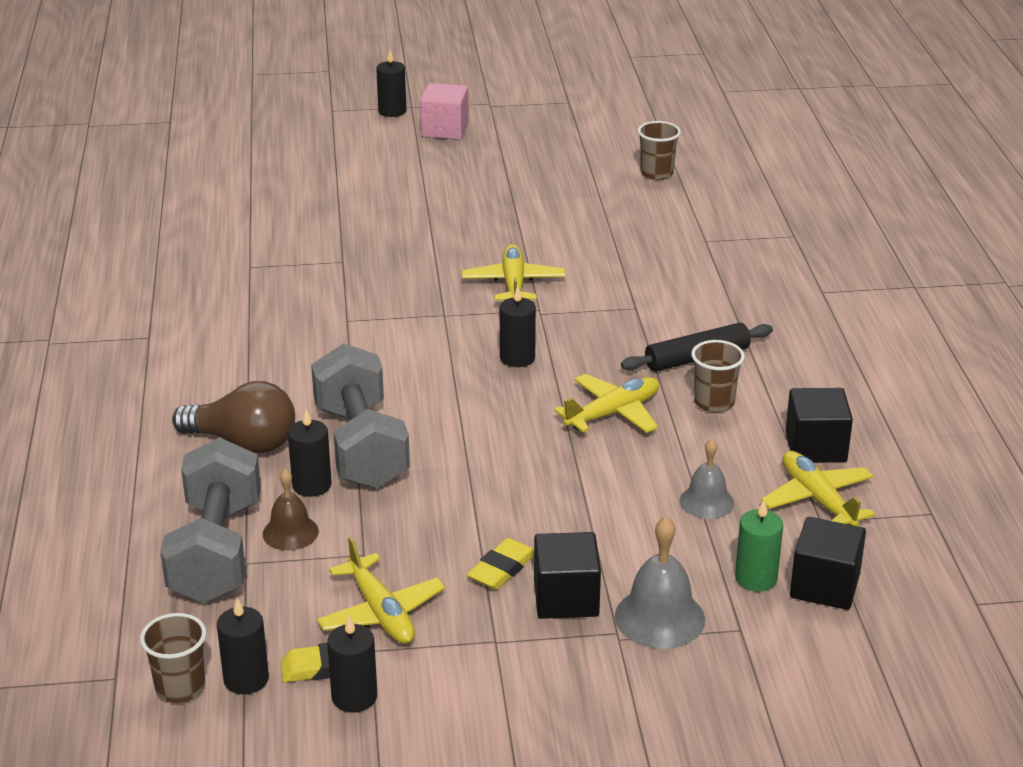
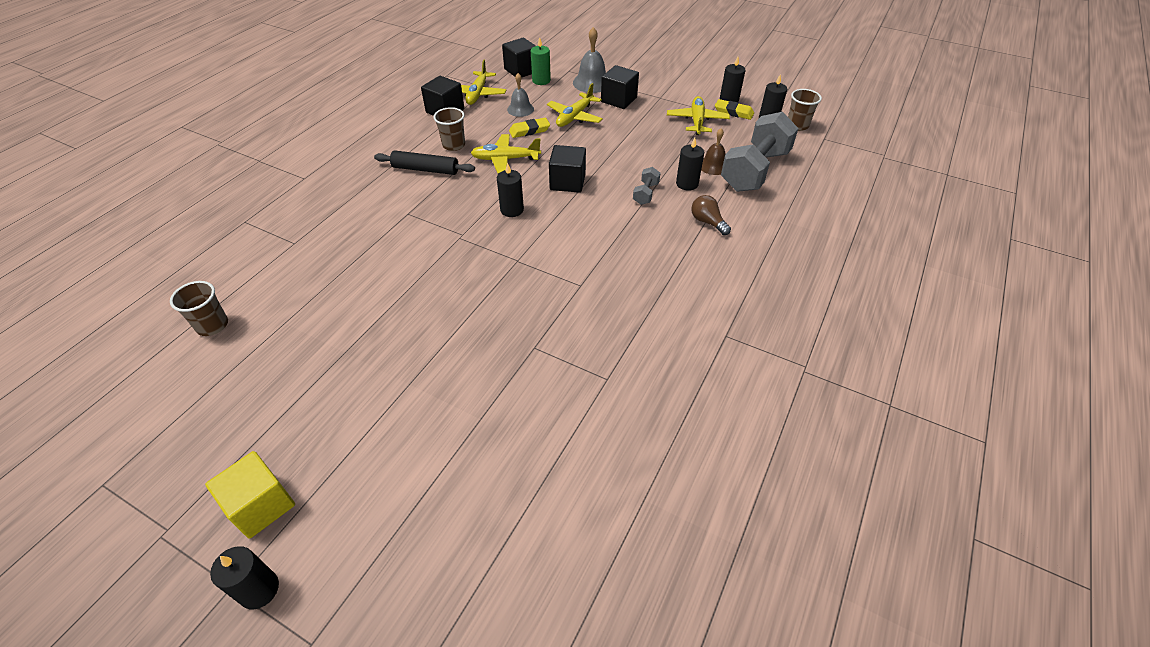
camera: 145 degrees left, 15 degrees up
brown light bulb [172,381,295,453] -> brown light bulb [691,195,731,235], size x0.58
grey dumbbell [311,343,410,489] -> grey dumbbell [633,167,660,205], size x0.43
pink cube [420,83,469,140] -> yellow cube [205,451,295,539]
yellow plane [462,244,566,300] -> yellow plane moved to [547,83,603,127]
yellow eraser [467,538,534,590] -> yellow eraser moved to [509,118,550,138]
none -> black cube [549,145,586,193]

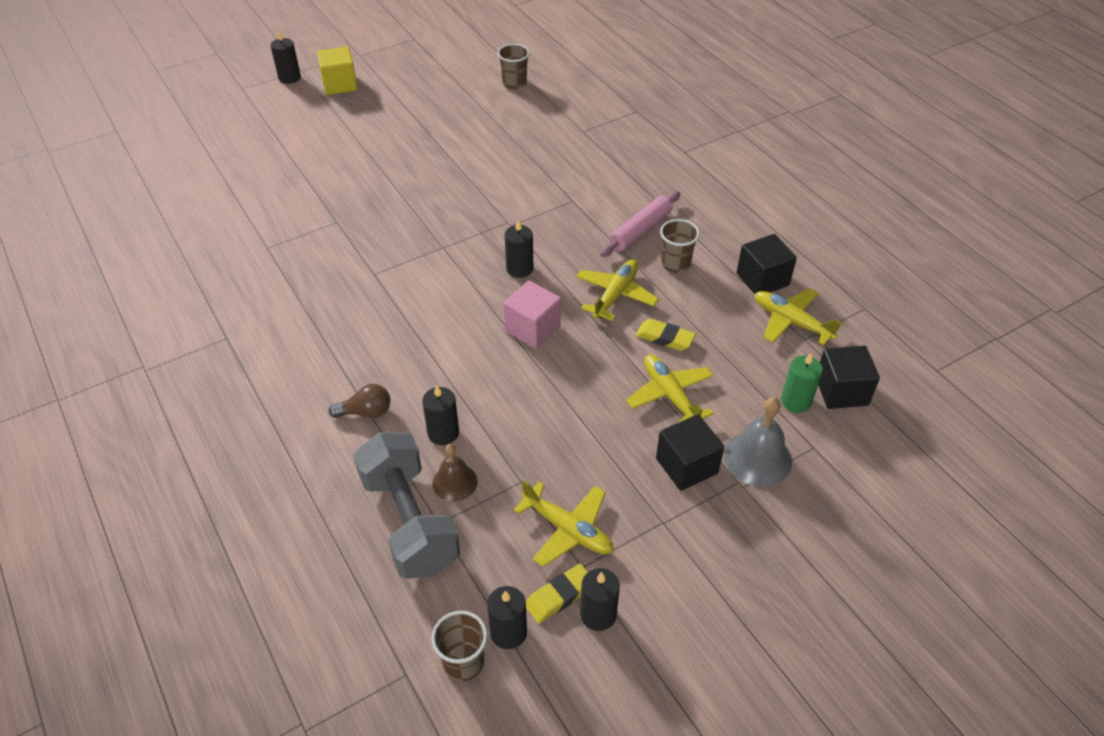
camera: 120 degrees right, 0 degrees up
black rolling pin [374,150,475,175] -> pink rolling pin [600,191,680,257]
grey bell [507,73,534,117] -> none
yellow eraser [509,118,550,138] -> yellow eraser turned 75 degrees counterclockwise [636,319,696,351]
black cube [549,145,586,193] -> pink cube [503,281,561,349]
grey dumbbell [633,167,660,205] -> none

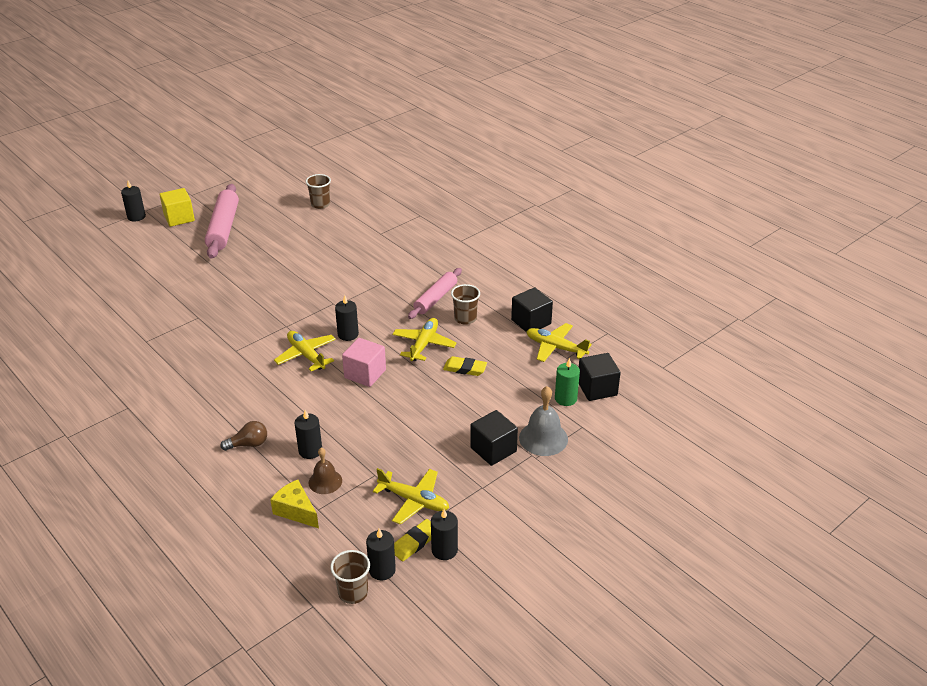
camera: 10 degrees left, 10 degrees down
grey dumbbell [353,432,460,579] -> yellow cheese [270,480,319,528]
yellow plane [626,354,714,423] -> yellow plane moved to [274,331,336,371]
none -> pink rolling pin [205,184,239,259]

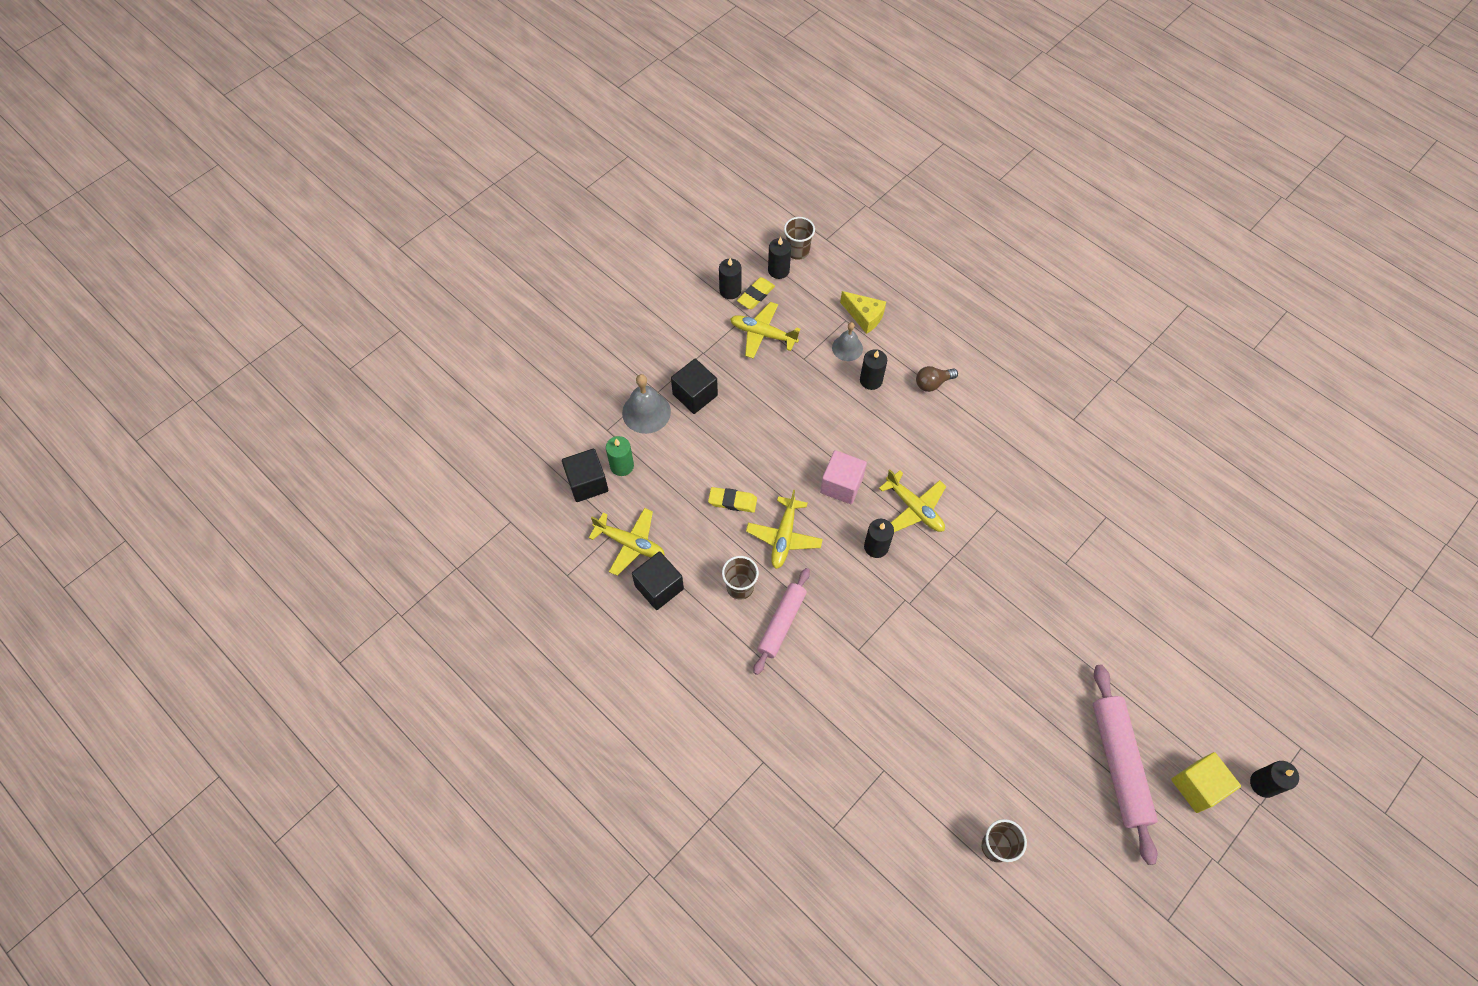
camera: 175 degrees right, 25 degrees up
brown bell [309,448,342,494] -> grey bell [832,322,863,361]

